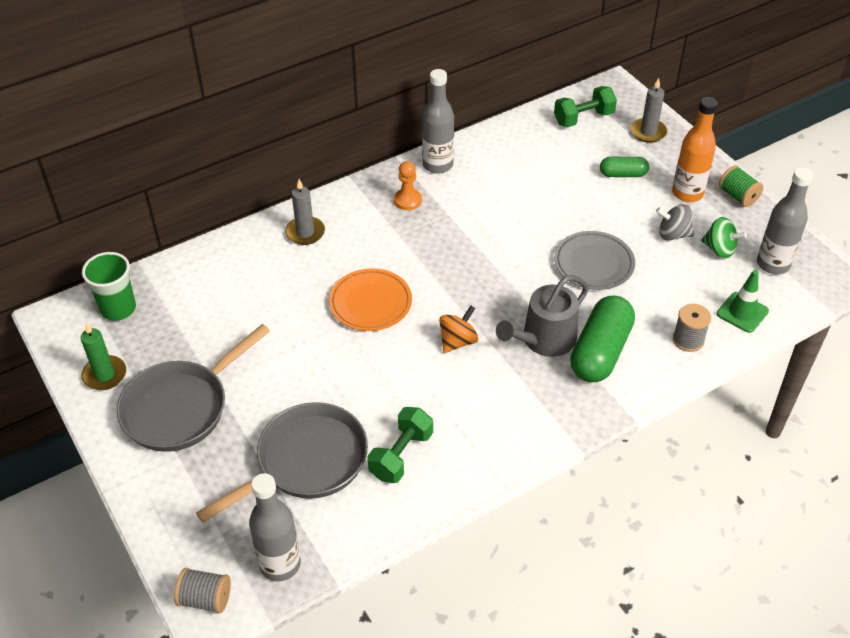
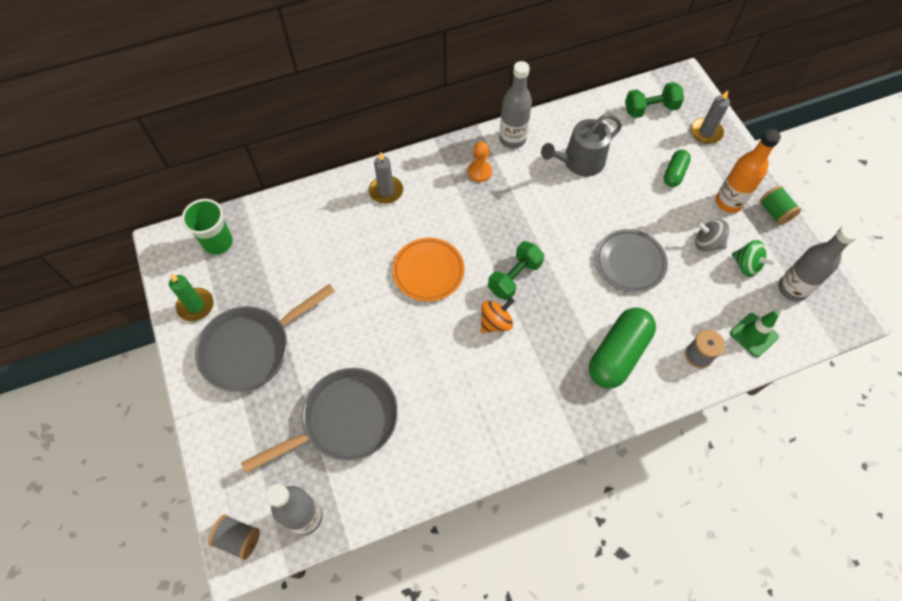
camera: 10 degrees right, 15 degrees up
green dumbbell [367,407,433,483] -> green dumbbell moved to [488,241,544,300]
grey watering can [496,275,589,357] -> grey watering can moved to [541,114,622,176]
green capsule [600,157,649,177] -> green capsule turned 75 degrees counterclockwise [664,150,691,187]

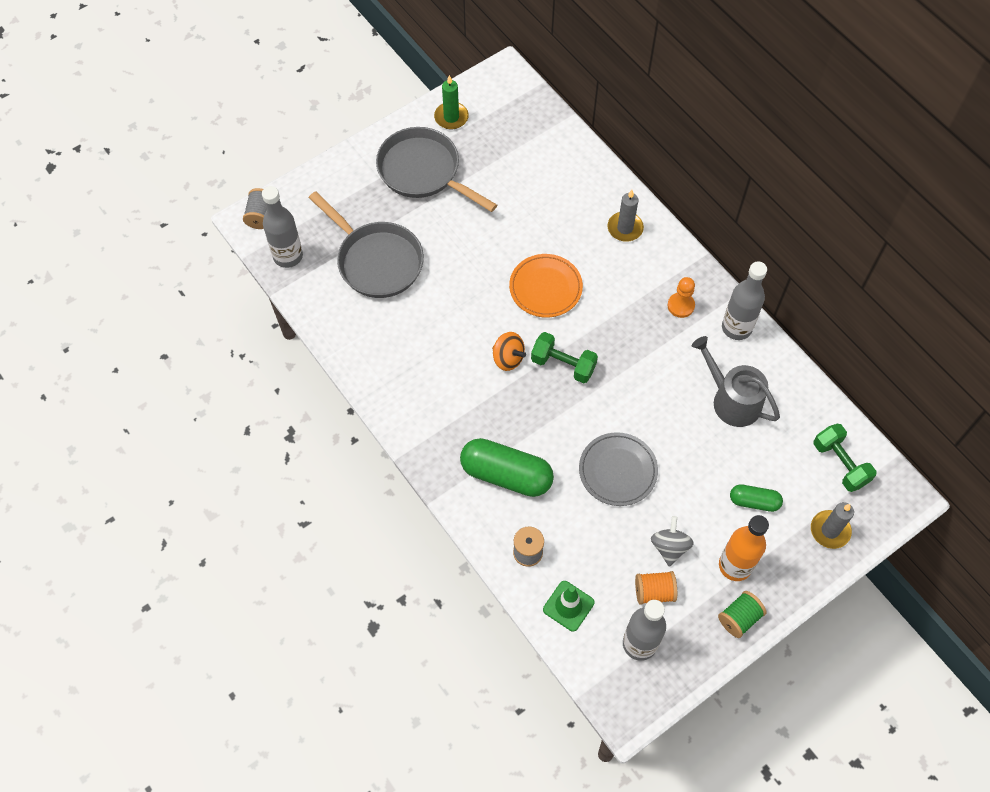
camera: 75 degrees right, 0 degrees up
green cup [181,199,233,255] -> none
green spinning top [732,240,776,277] -> orange spool [635,571,677,605]

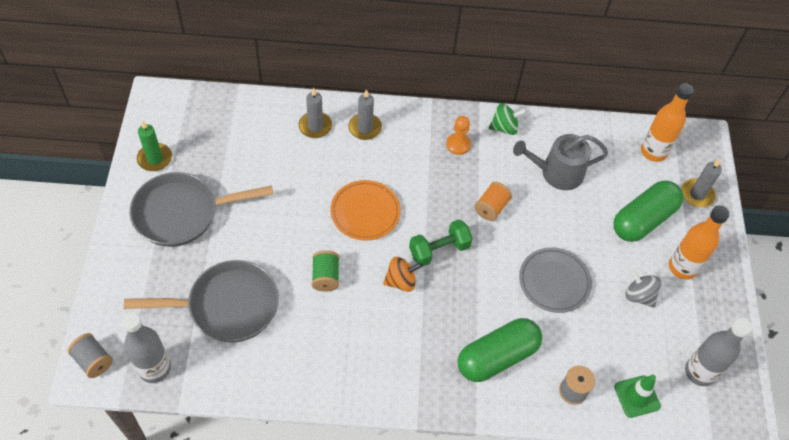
camera: 55 degrees left, 5 degrees down
orange spool [635,571,677,605] -> orange spool moved to [474,182,512,221]
green spool [718,591,766,638] -> green spool moved to [312,250,339,292]
grey bottle [722,261,767,340] -> green spinning top [489,104,526,135]
green capsule [730,484,783,512] -> green capsule [613,181,683,242], size x1.85
green dumbbell [813,424,877,492] -> orange bottle [641,83,694,162]
none -> grey candle [299,88,332,138]

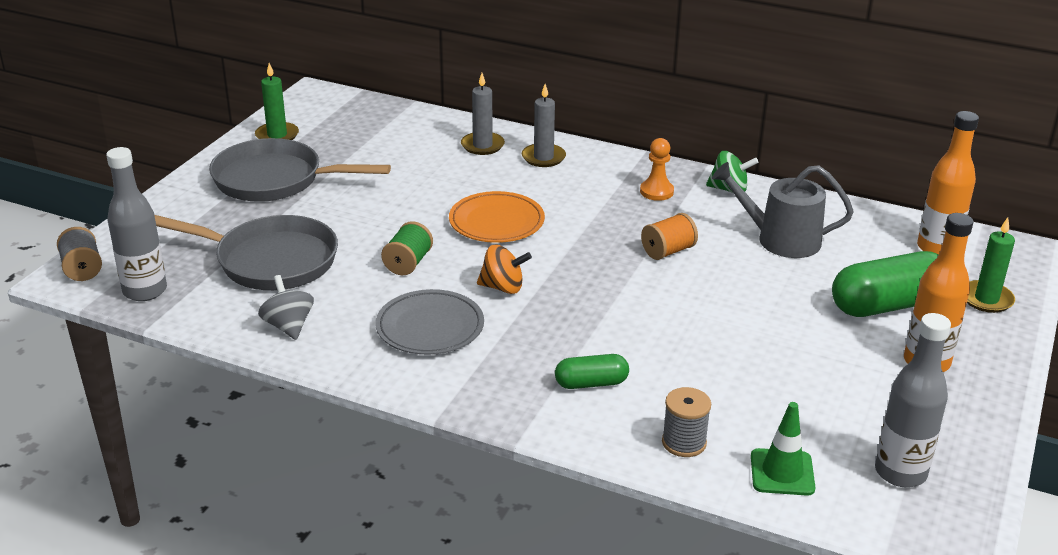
camera: 25 degrees right, 25 degrees down
green dumbbell [409,219,473,266] -> none
green capsule [458,318,542,382] -> green capsule [555,354,629,389], size x0.54
grey plate [519,247,592,313] -> grey plate moved to [375,289,484,355]
grey spinning top [625,269,661,308] -> grey spinning top moved to [258,275,314,340]
grey candle [681,159,722,207] -> green candle [967,217,1015,313]

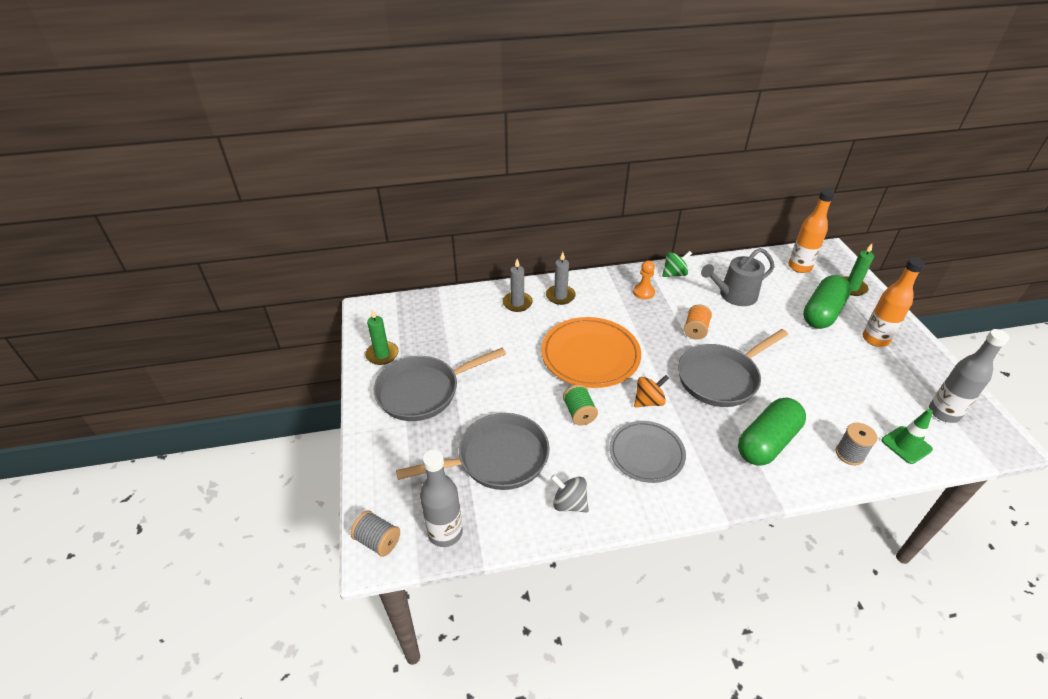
camera: 35 degrees left, 10 degrees up
orange plate [449,191,545,243] -> orange plate [541,317,641,388], size x1.52
green capsule [555,354,629,389] -> green capsule [738,398,806,466], size x1.85
none -> grey pan [678,329,788,407]

